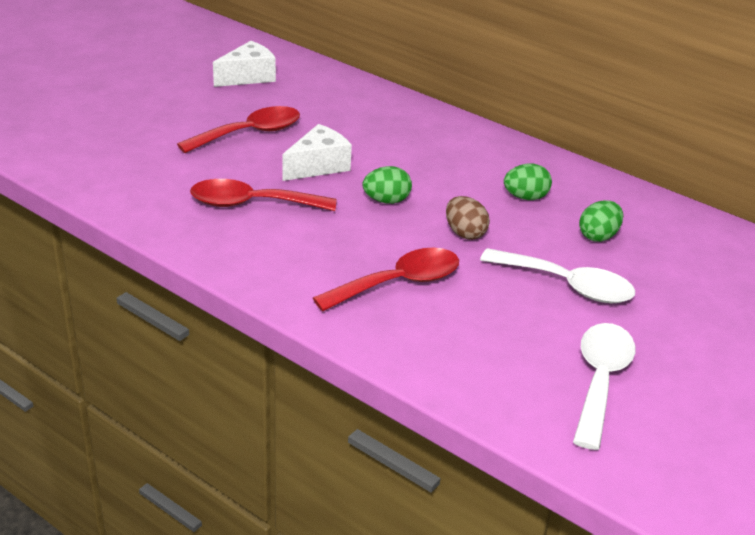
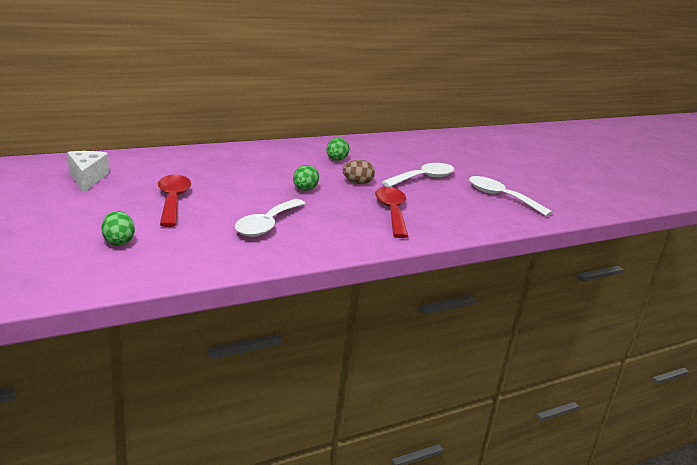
camera: 65 degrees left, 10 degrees down
red spoon [190,179,337,211] -> white spoon [235,199,306,237]
white cheese [282,124,352,181] -> none
green egg [579,200,623,242] -> green egg moved to [101,211,135,246]

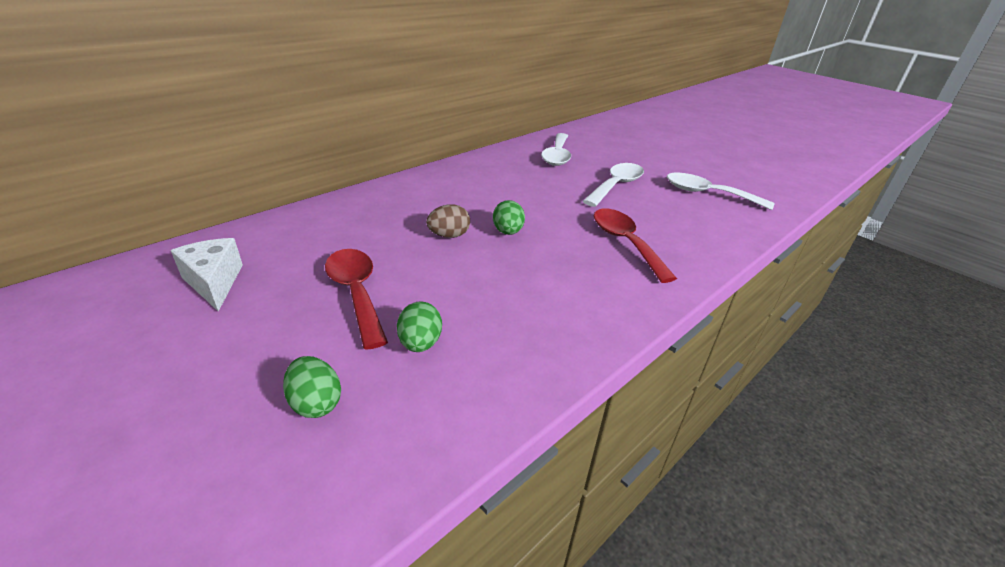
camera: 15 degrees left, 10 degrees up
white spoon [235,199,306,237] -> white spoon moved to [541,133,571,166]
green egg [326,138,349,161] -> green egg moved to [397,301,442,352]
brown egg [343,160,375,184] -> brown egg moved to [426,204,470,238]

